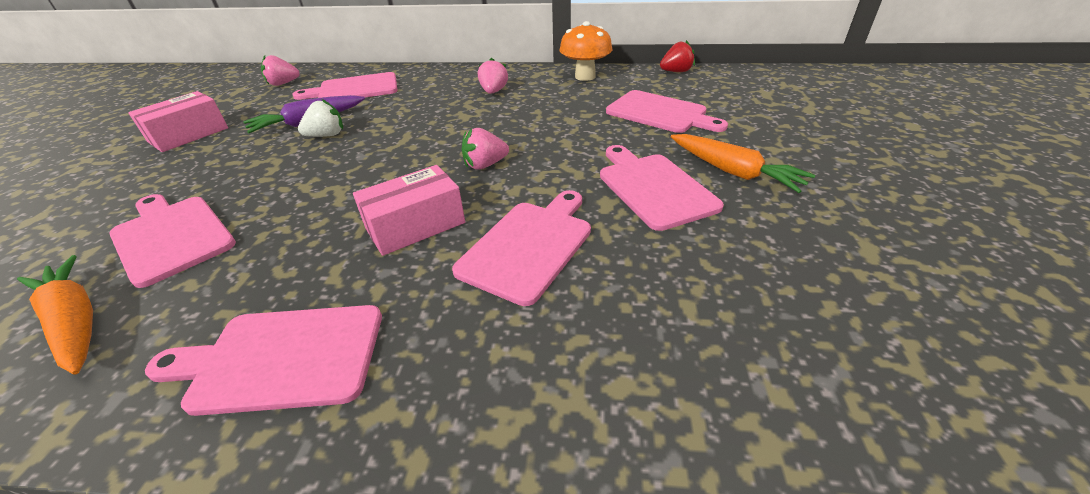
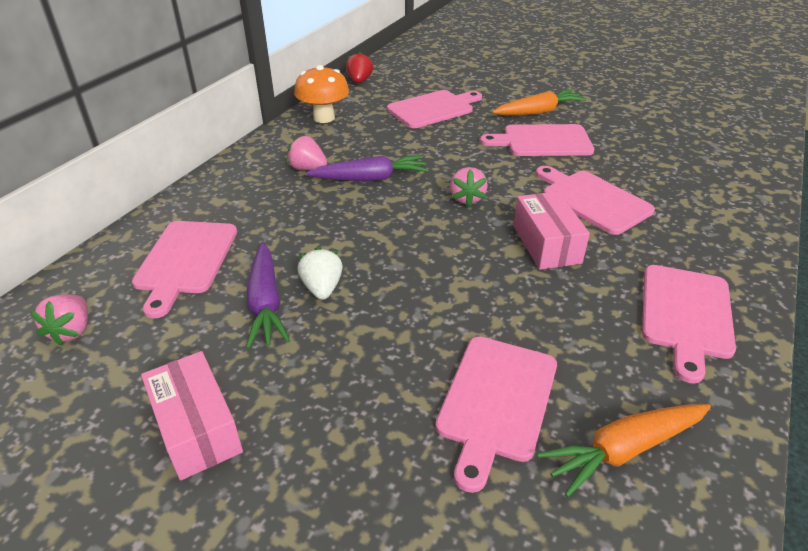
camera: 70 degrees left, 0 degrees up
pink cutting board [109,194,236,288] -> pink cutting board turned 45 degrees counterclockwise [435,337,557,493]
none -> purple carrot [306,155,429,181]

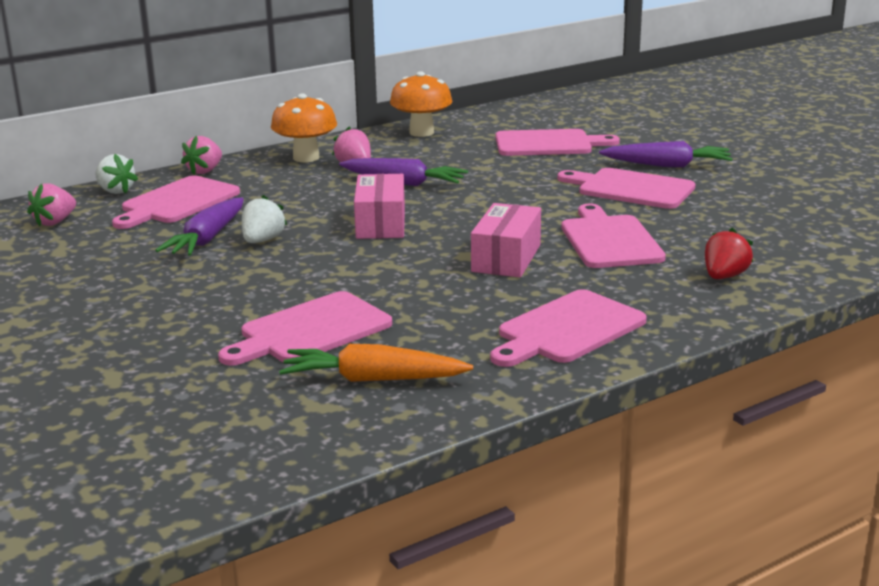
camera: 30 degrees right, 15 degrees down
pink box [141,351,243,481] -> pink box moved to [354,174,405,239]
red strawberry [346,51,373,83] -> red strawberry moved to [705,228,753,279]
pink strawberry [450,167,488,207] -> pink strawberry moved to [181,135,222,174]
orange carrot [492,89,586,115] -> purple carrot [599,141,733,168]
none -> white strawberry [95,154,138,194]
none -> orange mushroom [271,93,337,162]

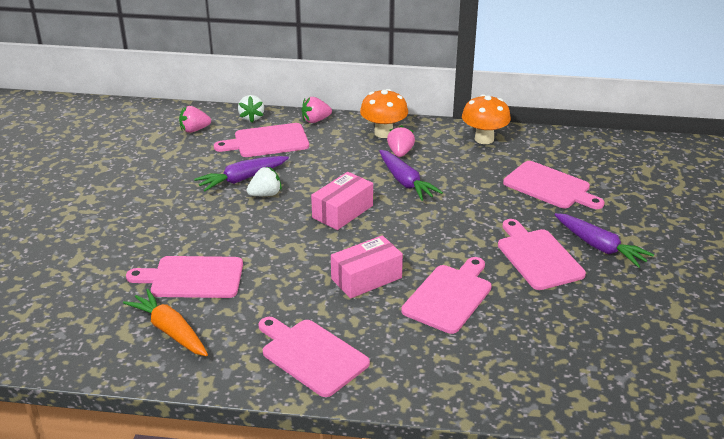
camera: 40 degrees right, 10 degrees up
pink cutting board [490,289,647,367] -> pink cutting board turned 45 degrees clockwise [258,317,370,397]
red strawberry [705,228,753,279] -> none

